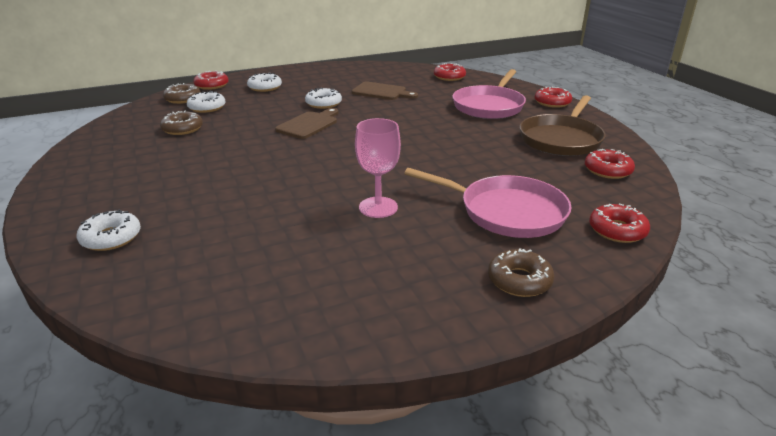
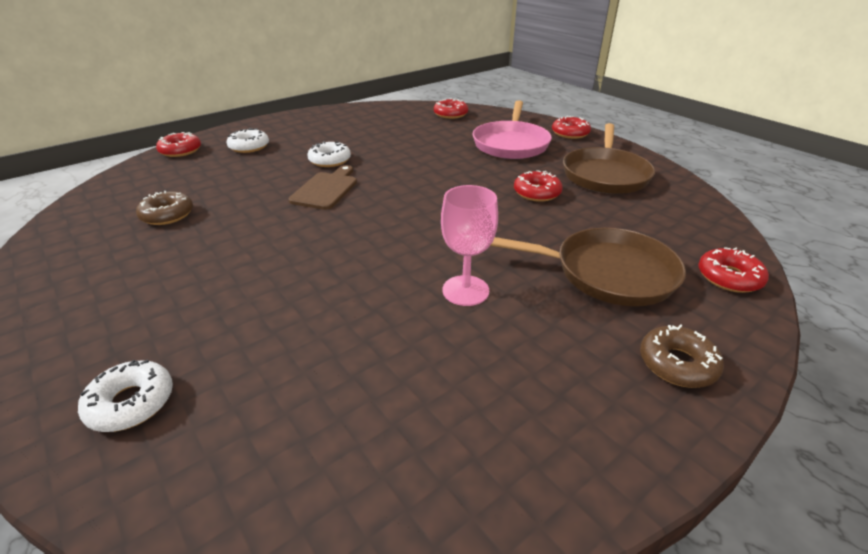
camera: 15 degrees left, 5 degrees up
brown donut [163,83,201,104] -> none
white donut [187,91,225,113] -> none
brown cutting board [352,82,418,100] -> none
pink pan [404,168,572,238] -> brown pan [490,228,686,306]
red donut [585,149,635,179] -> red donut moved to [514,170,563,202]

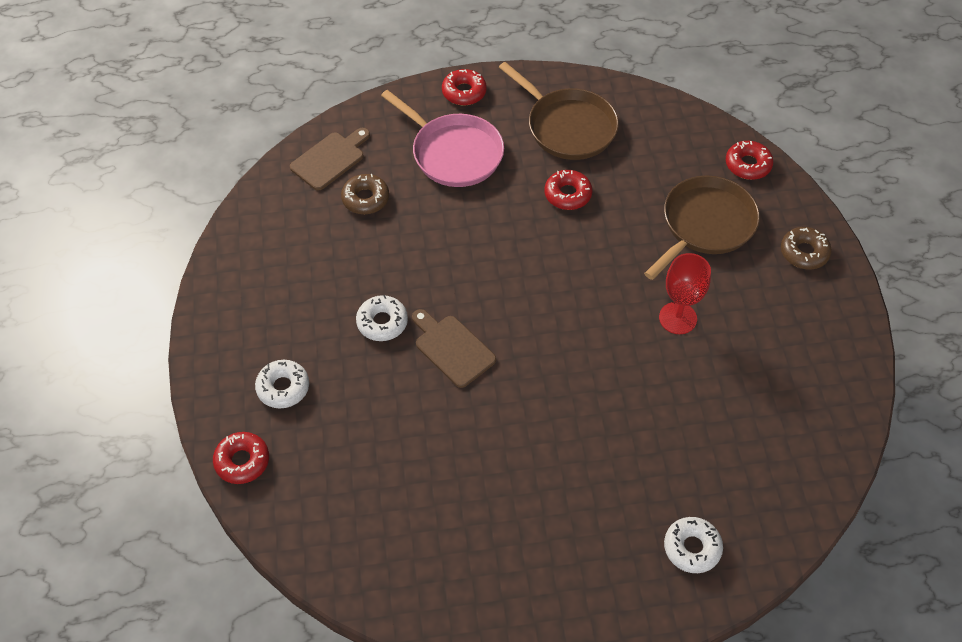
camera: 60 degrees left, 20 degrees up
brown donut [136,191,193,225] -> brown donut moved to [341,174,389,214]
red donut [434,98,468,119] -> brown cutting board [290,128,370,191]
pink goblet [441,185,498,306] -> red goblet [659,253,711,334]

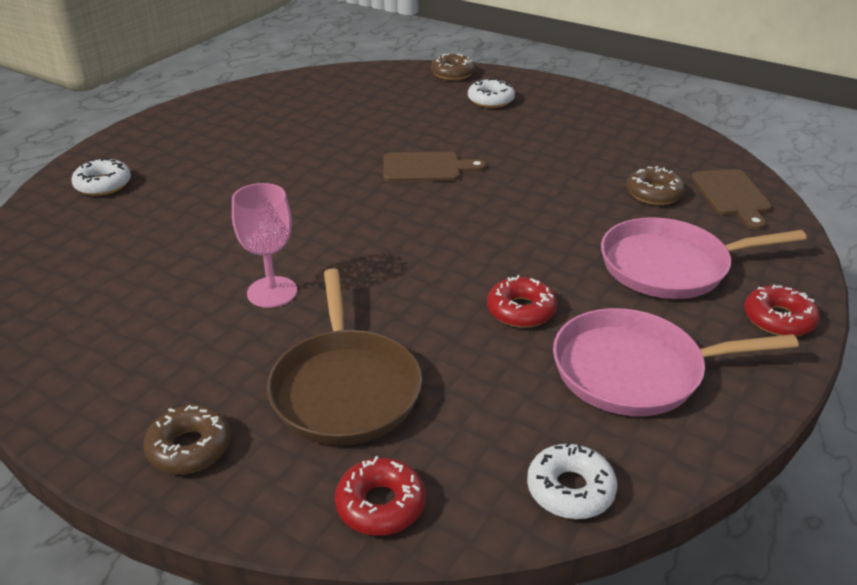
camera: 130 degrees right, 20 degrees down
red donut [213,432,269,484] -> brown donut [431,53,475,80]
white donut [356,295,408,341] -> white donut moved to [527,442,617,519]
brown pan [499,62,619,160] -> pink pan [553,308,799,416]
red goblet [659,253,711,334] -> pink goblet [232,183,297,308]

